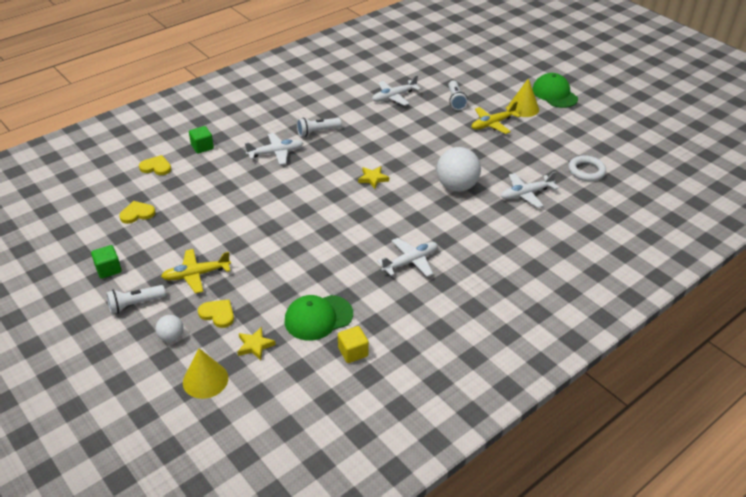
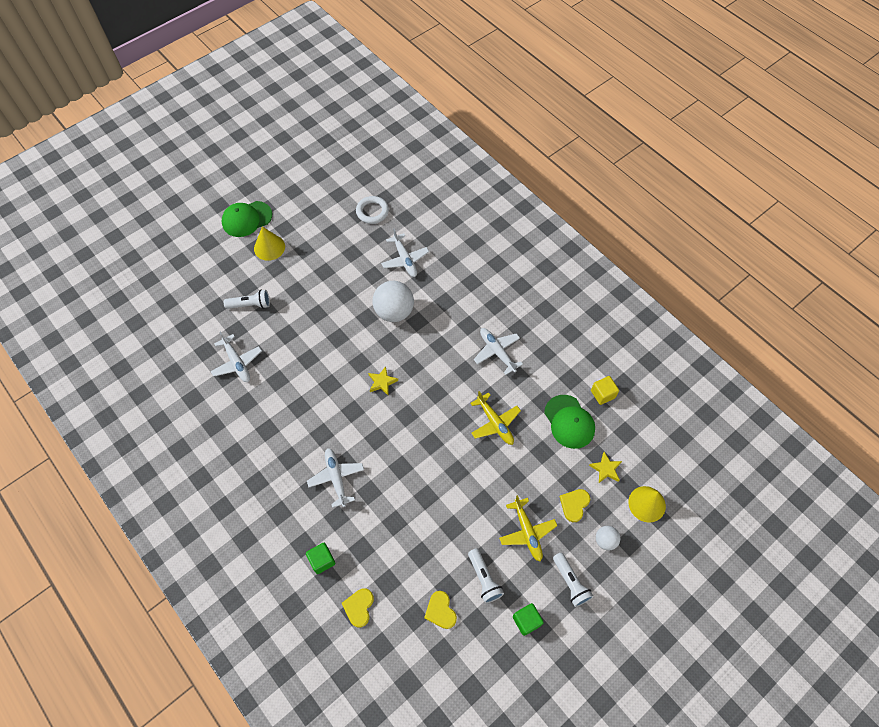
camera: 90 degrees left, 20 degrees up
white flashlight [297,117,342,137] -> white flashlight moved to [468,548,504,603]
yellow plane [472,101,521,134] -> yellow plane moved to [470,391,521,445]

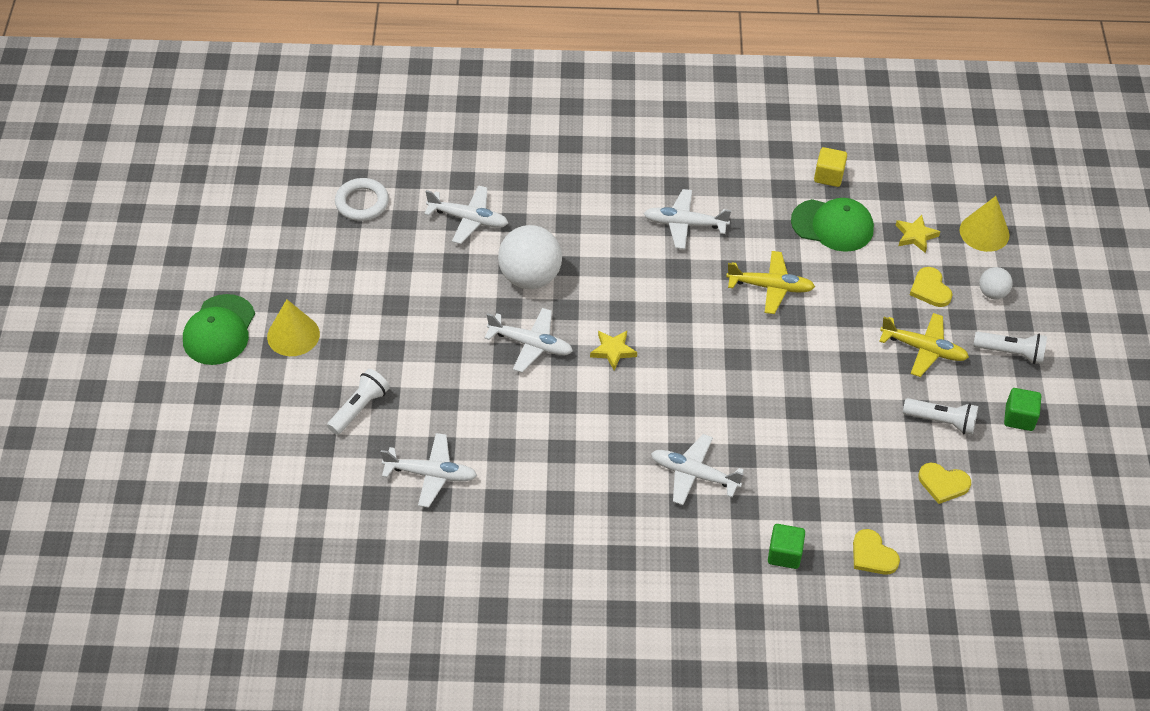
camera: 50 degrees left, 10 degrees down
none -> white plane [484,308,573,373]

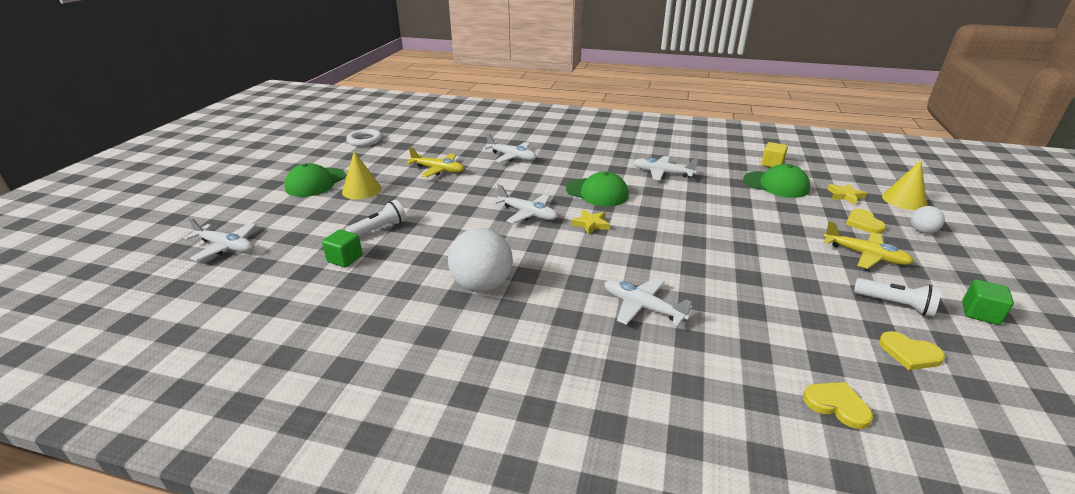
camera: 15 degrees right, 20 degrees down
white ring [335,178,389,221] -> white ring moved to [346,129,382,147]
white plane [381,433,477,508] -> white plane moved to [184,217,256,261]
white ball [498,225,562,289] -> white ball moved to [448,228,513,292]
yellow plane [726,251,815,314] -> yellow plane moved to [406,147,464,177]
green cube [768,524,805,569] -> green cube moved to [322,229,362,267]
yellow heart [853,529,900,575] -> yellow heart turned 150 degrees clockwise [803,382,873,429]
white flashlight [973,332,1047,364] -> none
none -> green cap [566,171,629,207]

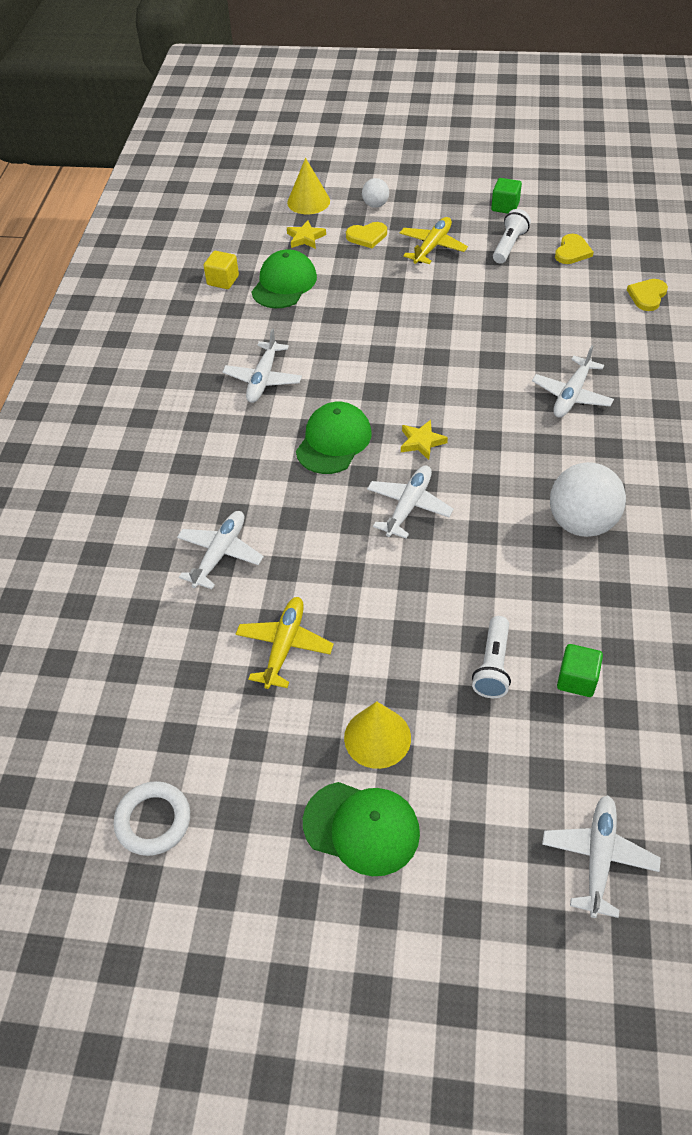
camera: 95 degrees left, 20 degrees up
white flashlight [345,200,406,236] -> white flashlight turned 120 degrees counterclockwise [472,616,511,698]

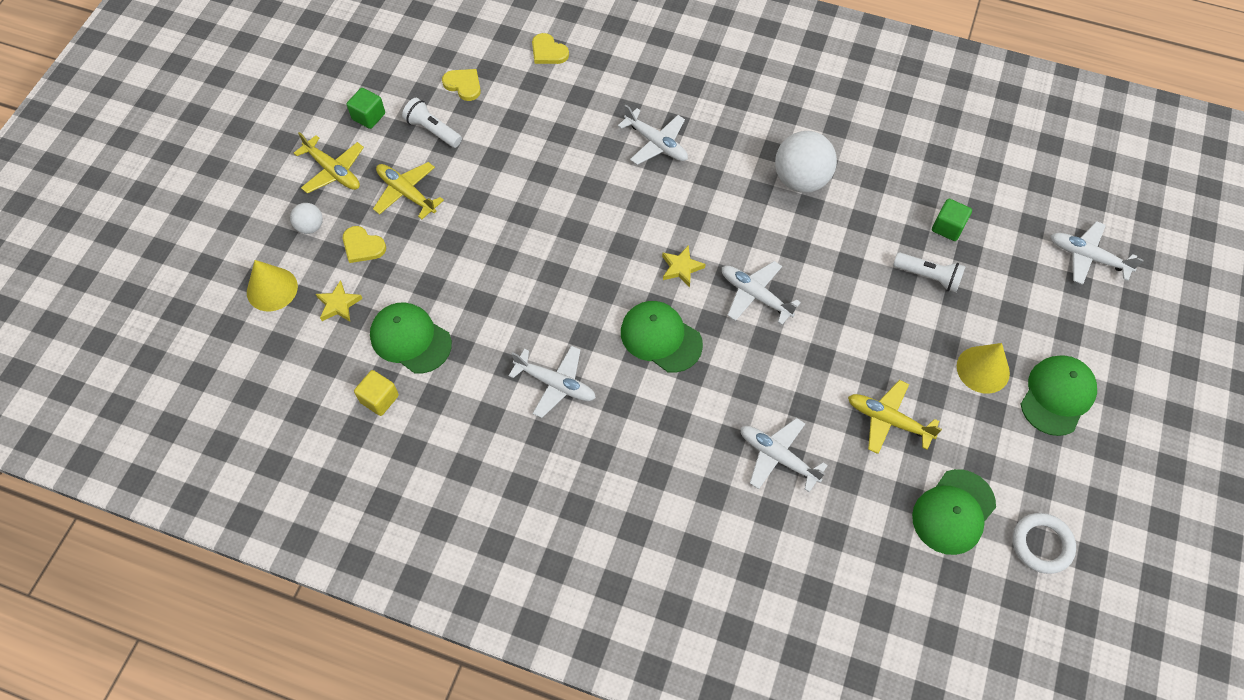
camera: 80 degrees left, 10 degrees up
yellow heart [346,222,387,248] -> yellow heart turned 120 degrees clockwise [343,226,386,263]
none -> yellow plane [294,132,364,193]
none -> green cap [912,469,996,555]

